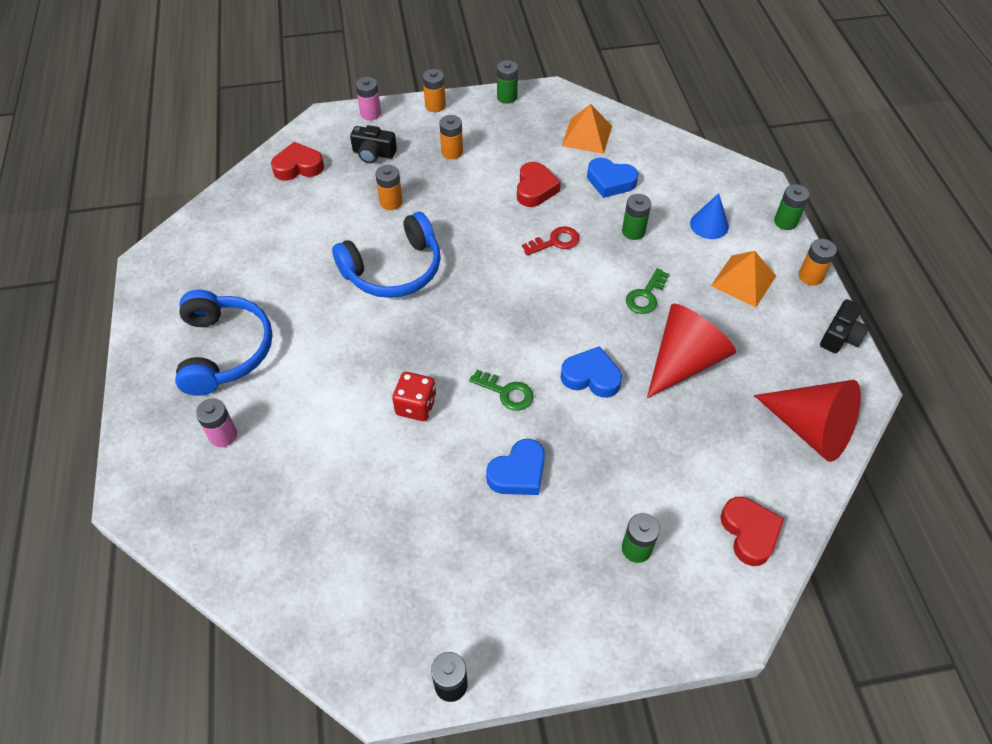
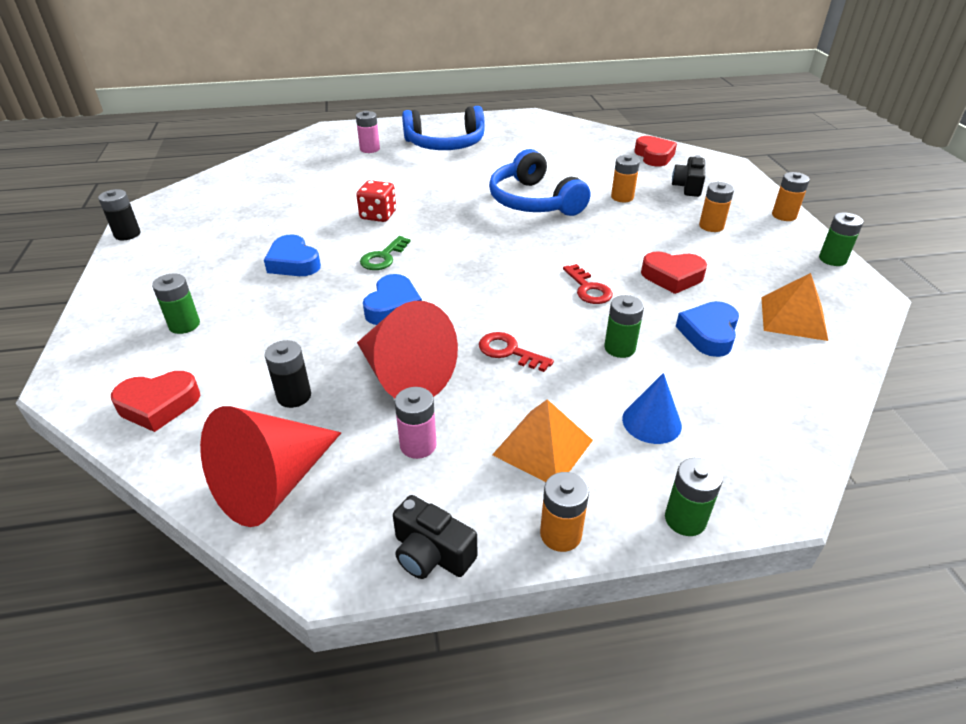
camera: 90 degrees right, 15 degrees down
pink battery [356,77,381,120] -> pink battery moved to [395,387,437,459]
green key [626,268,669,314] -> red key [479,332,554,372]
none -> black battery [265,340,311,408]

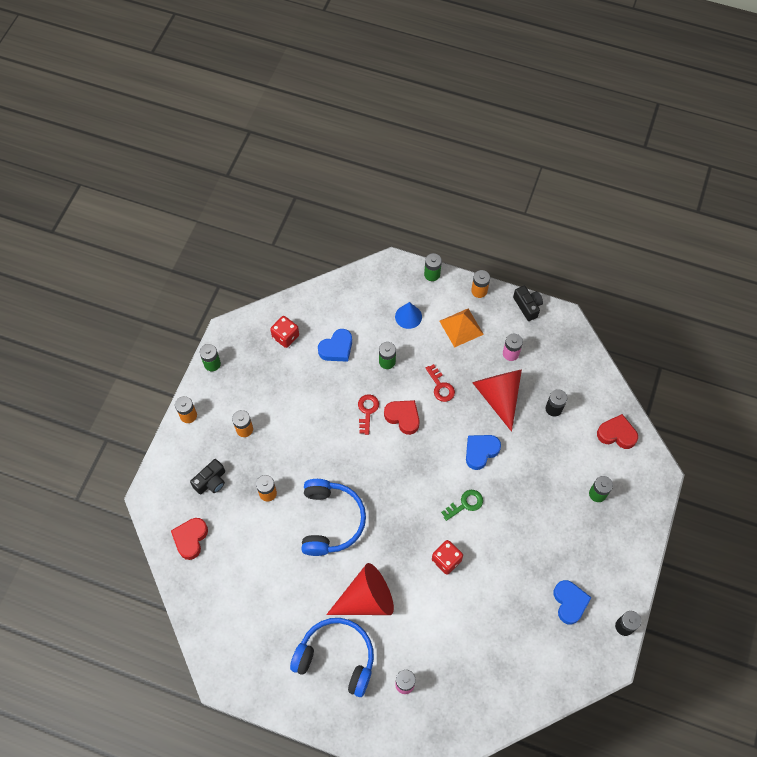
camera: 150 degrees left, 25 degrees up
red cone [200,406,341,527] -> red cone moved to [326,563,394,615]
blue heart [264,234,321,276] -> blue heart moved to [554,580,592,624]
red heart [641,251,707,294] -> red heart moved to [384,400,420,435]
orange pyramid [761,273,828,341] -> red dice [270,316,299,348]

